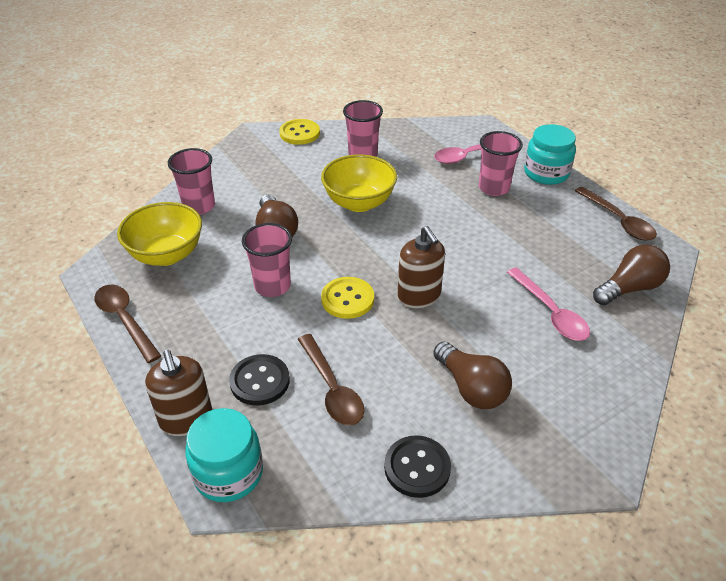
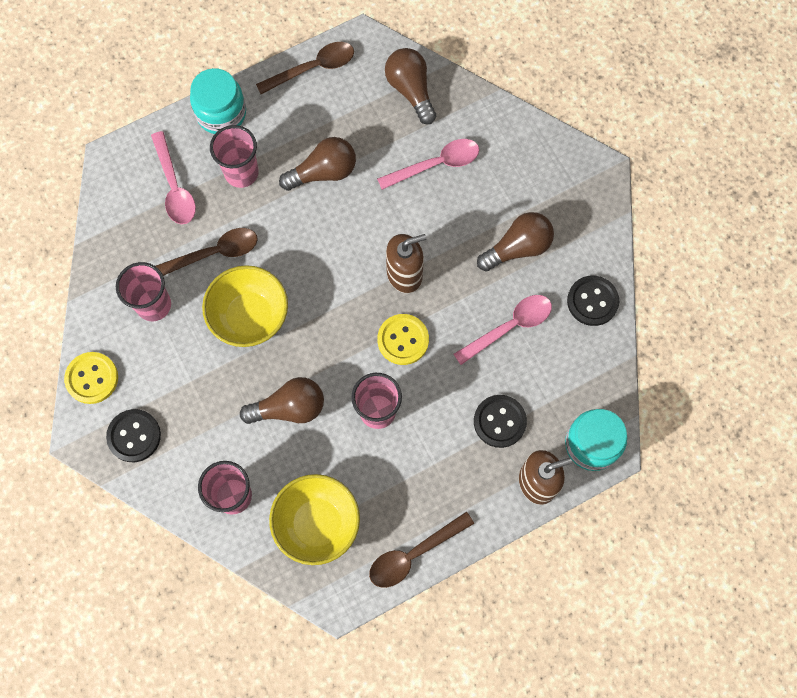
camera: 85 degrees left, 30 degrees up
brown spoon [298,334,364,426] -> brown spoon moved to [156,228,258,276]
none -> black button [106,409,161,462]
none -> brown light bulb [279,137,356,191]
none -> pink spoon [453,295,552,365]

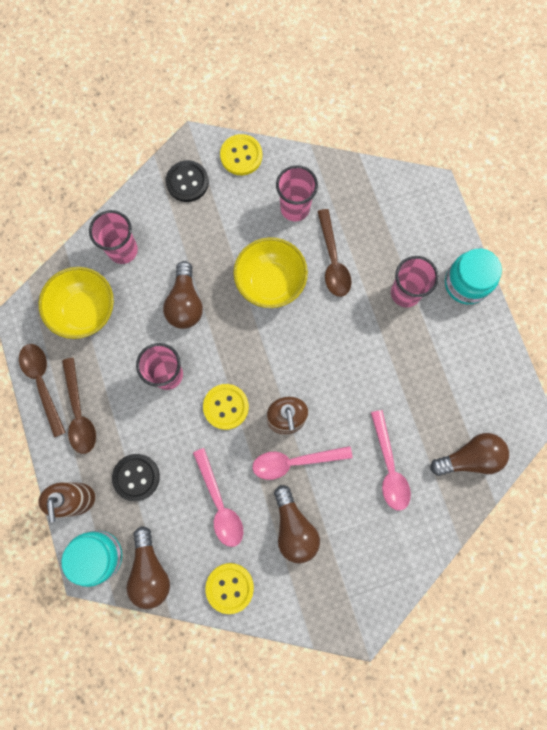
camera: 100 degrees right, 5 degrees up
pink spoon [151,131,196,224] -> pink spoon moved to [252,446,353,480]
brown spoon [256,42,354,94] -> brown spoon moved to [62,358,96,454]
brown light bulb [279,137,356,191] -> brown light bulb moved to [126,526,170,609]
black button [567,276,619,326] -> yellow button [205,563,254,614]

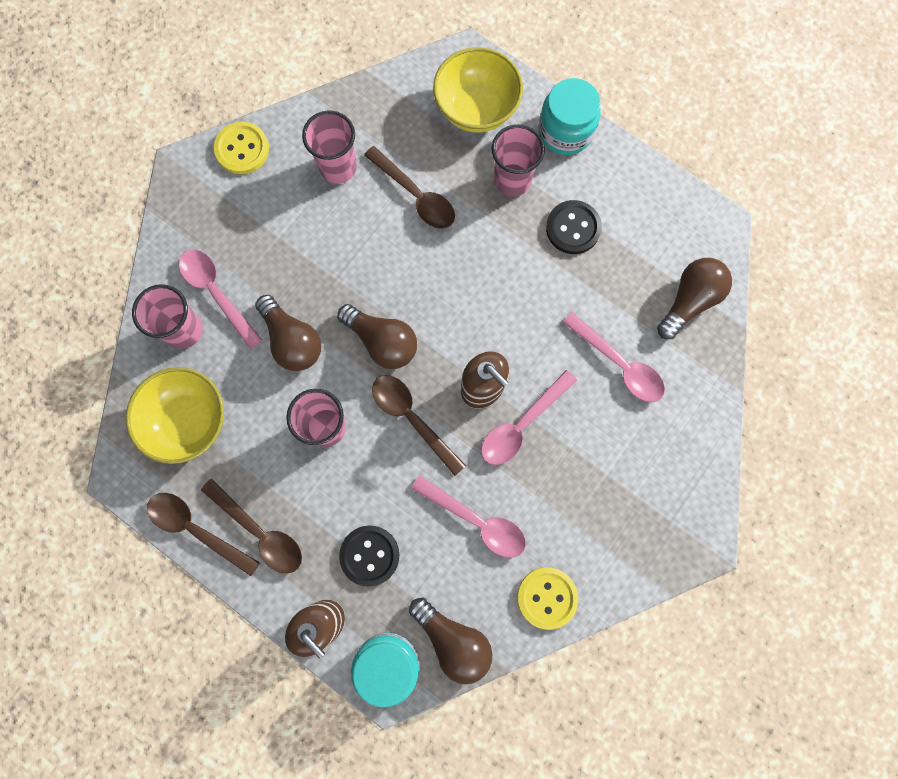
camera: 35 degrees left, 0 degrees up
black button [166,160,209,202] -> black button moved to [546,200,602,254]
yellow button [203,384,249,430] -> brown spoon [372,375,466,476]
yellow bowl [233,237,308,308] -> yellow bowl moved to [433,47,523,133]
brown light bulb [274,485,320,563] -> brown light bulb moved to [337,304,417,369]
none -> pink spoon [179,249,262,349]

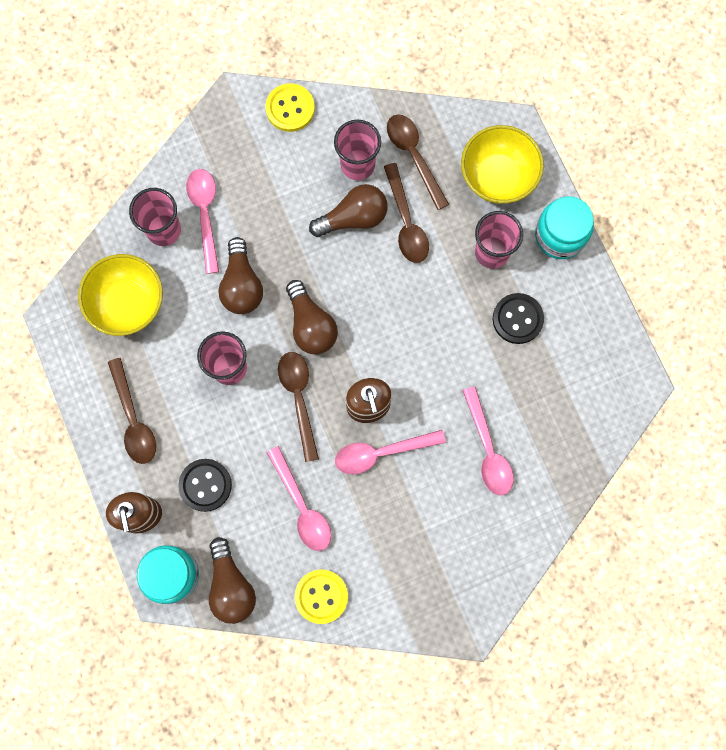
camera: 30 degrees right, 0 degrees up
brown spoon [147,493,260,576] -> brown spoon moved to [387,114,449,210]
brown light bulb [657,258,732,339] -> brown light bulb moved to [309,184,387,237]

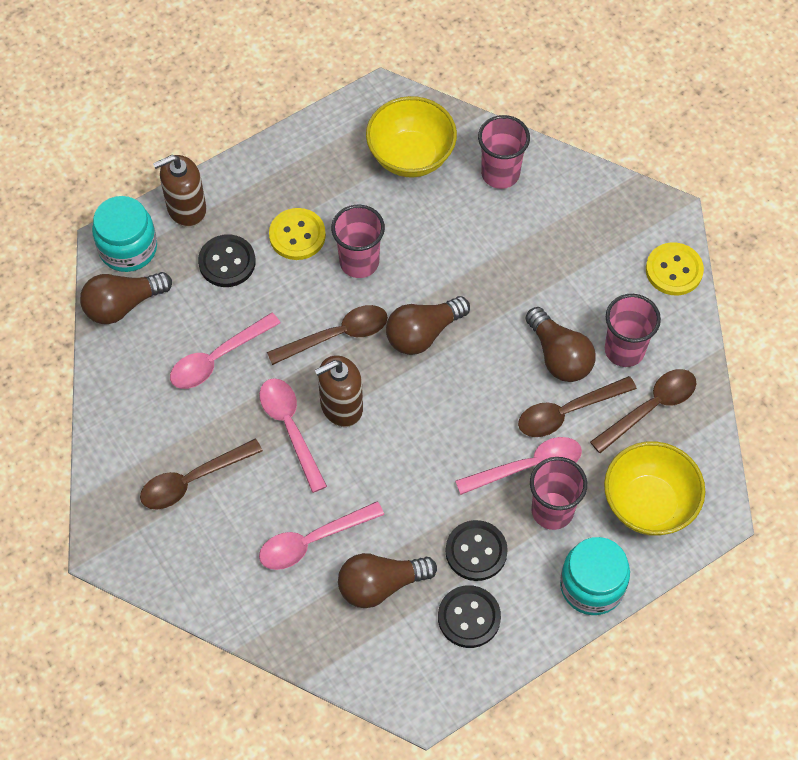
camera: 80 degrees right, 15 degrees down
brown spoon [108,358,156,464] -> brown spoon moved to [140,439,263,509]
pink spoon [186,169,219,274] -> pink spoon moved to [455,437,582,495]
brown light bulb [218,237,263,314] -> brown light bulb moved to [338,553,437,608]
yellow button [295,569,348,624] -> yellow button moved to [269,208,326,260]
none -> black button [438,585,501,648]

